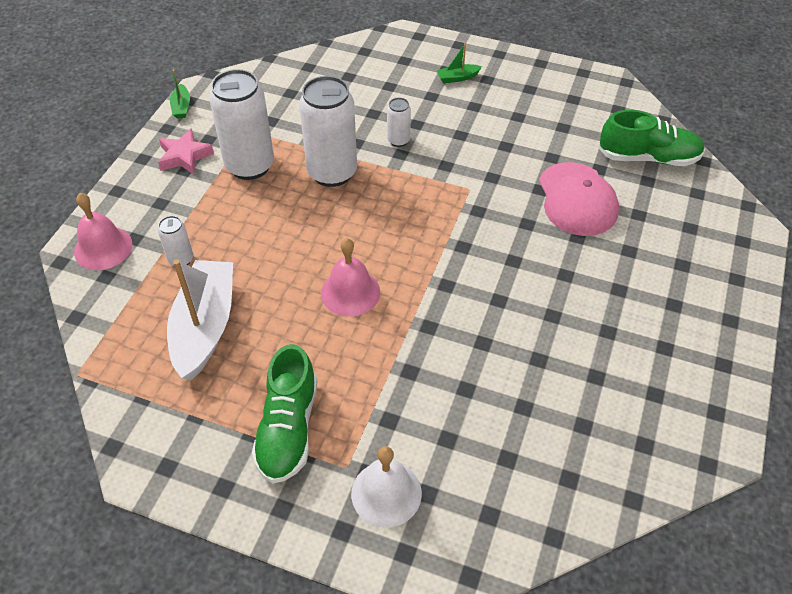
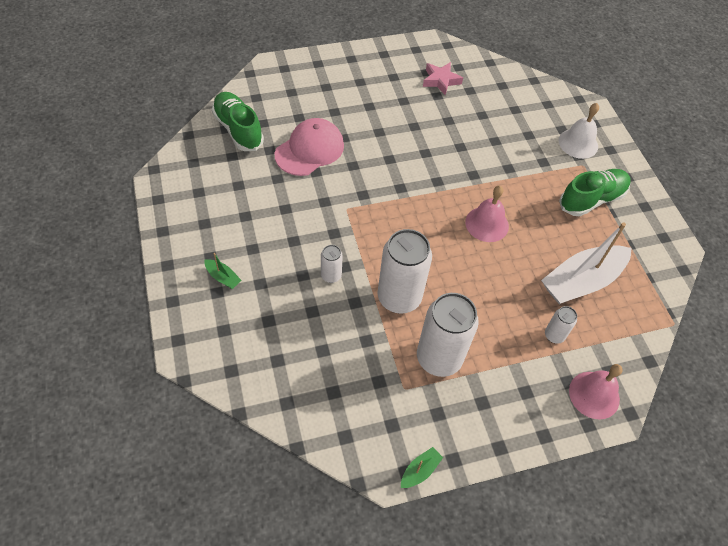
camera: 130 degrees left, 5 degrees up
pink star [158,128,214,175] -> pink star moved to [423,62,463,95]

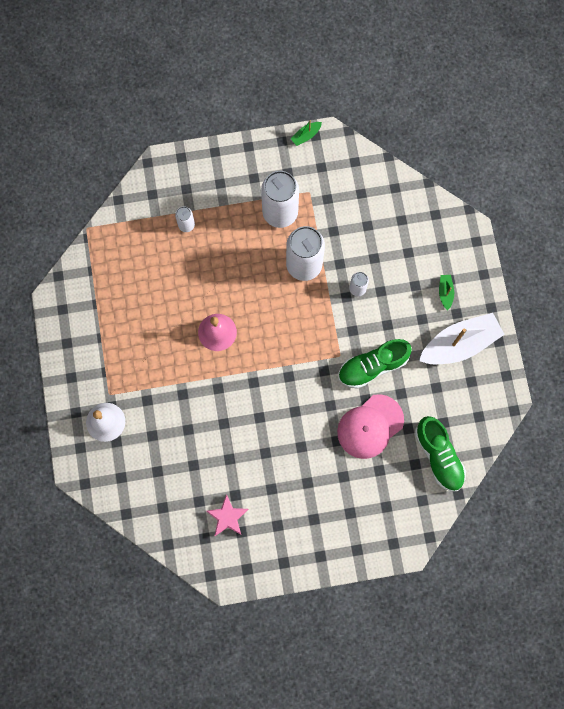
camera: 170 degrees left, 20 degrees up
green boat [204,253,242,289] -> green boat turned 45 degrees clockwise [439,275,454,311]
white boat [541,222,632,304] -> white boat moved to [419,313,505,364]
green shoe [559,169,631,216] -> green shoe moved to [338,339,412,389]
pink bell [569,364,623,419] -> none

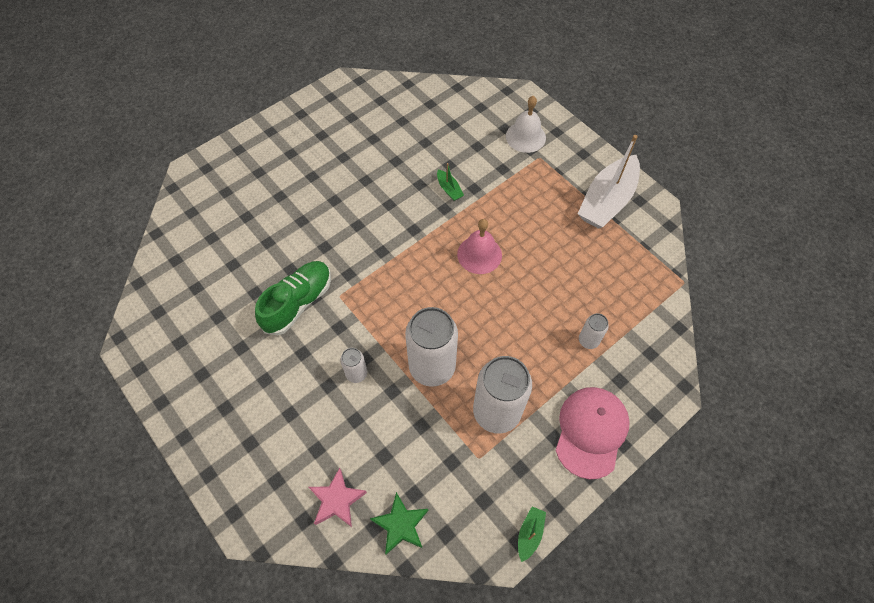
camera: 150 degrees right, 15 degrees down
pink star [206,494,249,536] -> pink star moved to [309,468,367,527]
pink cap [337,394,404,459] -> pink cap moved to [555,387,630,479]
green shoe [415,416,466,491] -> none
white boat [419,313,505,364] -> white boat moved to [578,135,640,229]
green boat [439,275,454,311] -> green boat moved to [437,163,464,201]
none -> green star [370,492,428,555]

